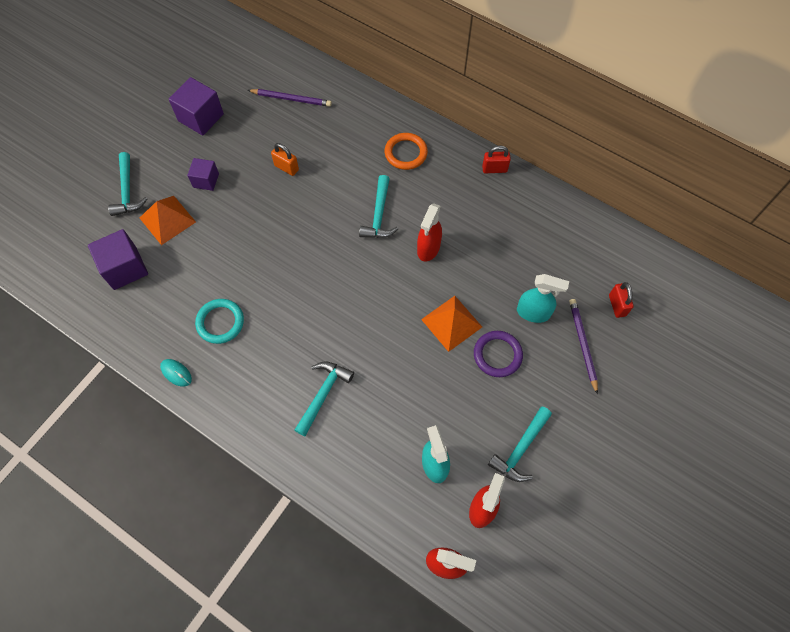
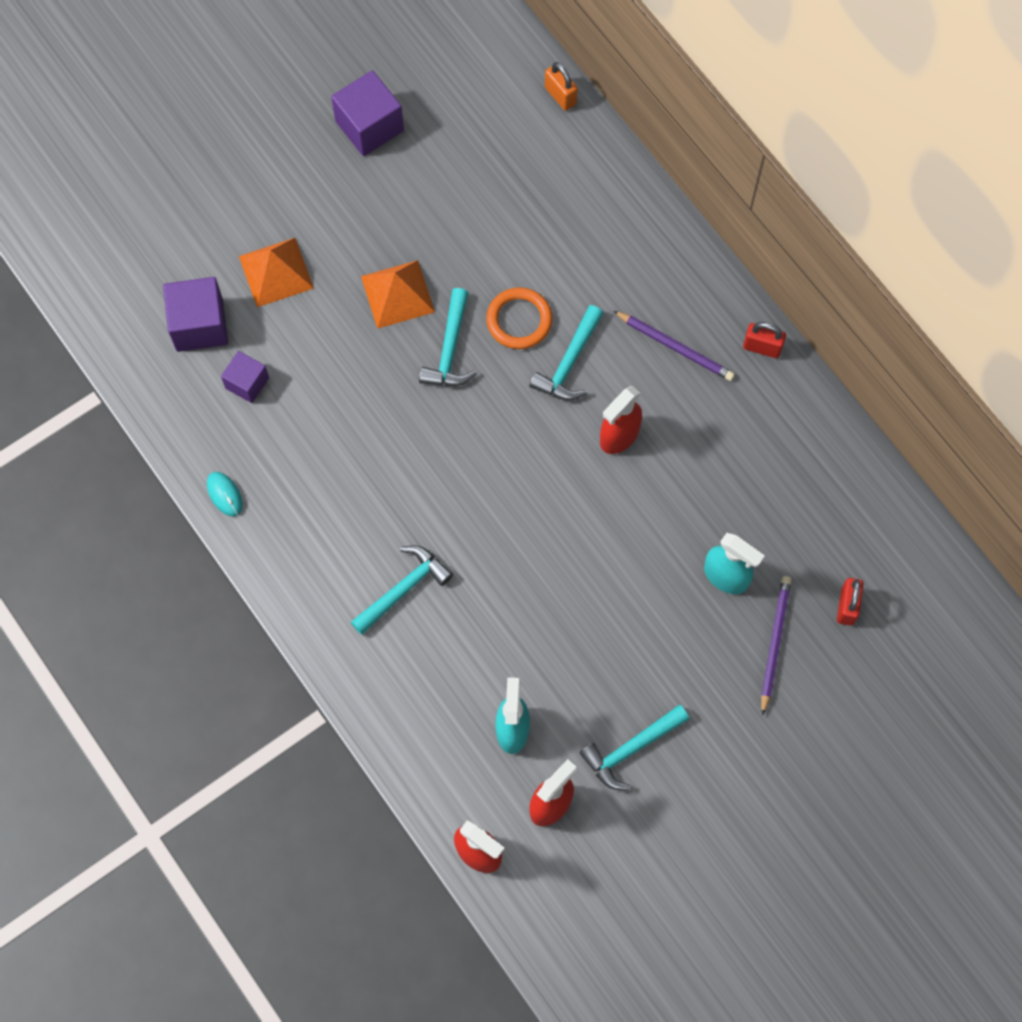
camera: 20 degrees right, 5 degrees up
turquoise hammer [108,152,147,216] -> turquoise hammer moved to [419,288,477,386]
purple cube [187,158,219,191] -> purple cube moved to [221,351,269,403]
turquoise ring [195,299,244,344] -> none
purple pencil [248,89,332,107] -> purple pencil moved to [613,311,735,381]
orange padlock [271,143,299,176] -> orange padlock moved to [545,62,578,111]
orange ring [385,133,428,170] -> orange ring moved to [486,287,553,349]
orange pyramid [421,296,482,352] -> orange pyramid moved to [361,260,435,329]
purple ring [474,331,523,377] -> none

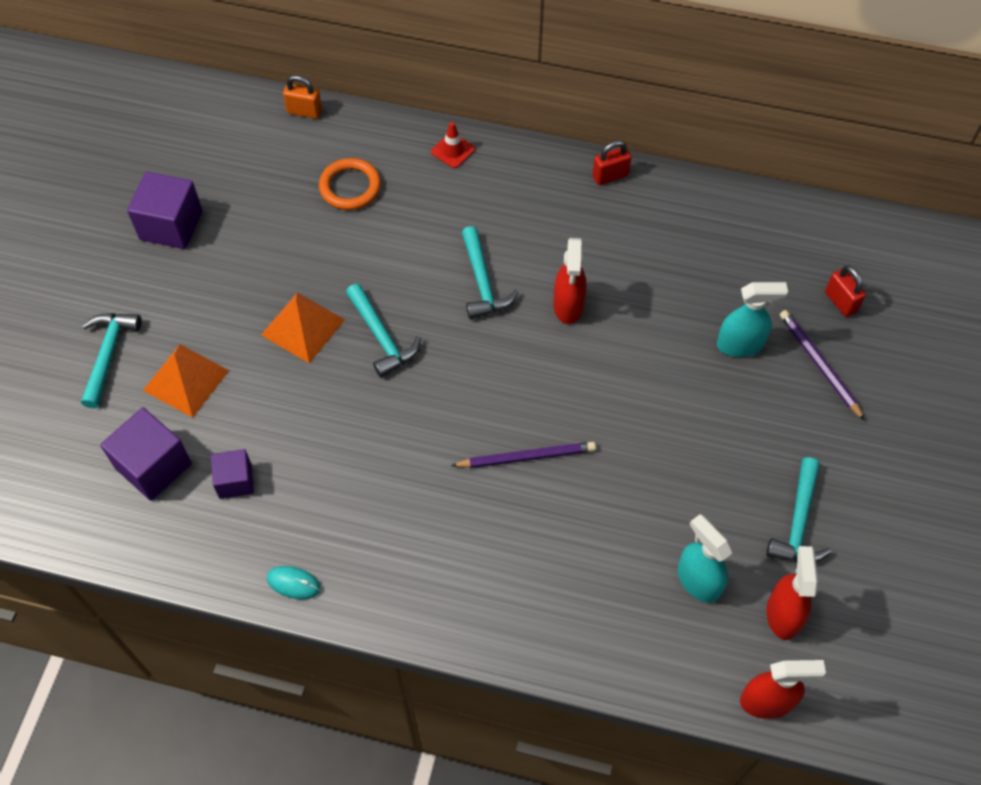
camera: 40 degrees left, 10 degrees down
turquoise hammer [351,545,453,635] -> turquoise hammer moved to [81,313,142,409]
orange ring [486,287,553,349] -> orange ring moved to [319,158,381,210]
purple pencil [613,311,735,381] -> purple pencil moved to [451,442,596,468]
none -> red traffic cone [431,122,475,168]

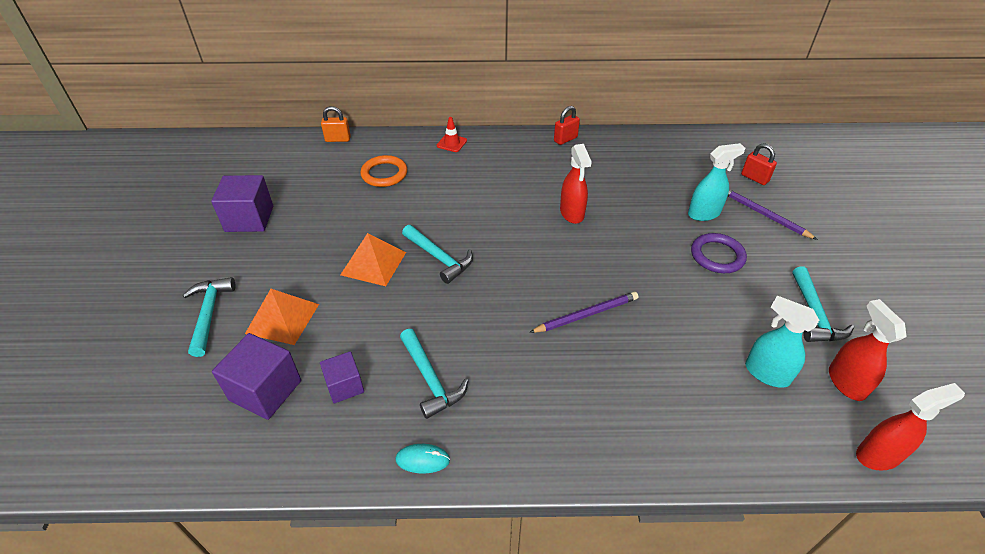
camera: 15 degrees left, 15 degrees down
turquoise hammer [462,226,519,319] -> turquoise hammer moved to [400,329,468,419]
none -> purple ring [691,233,747,273]

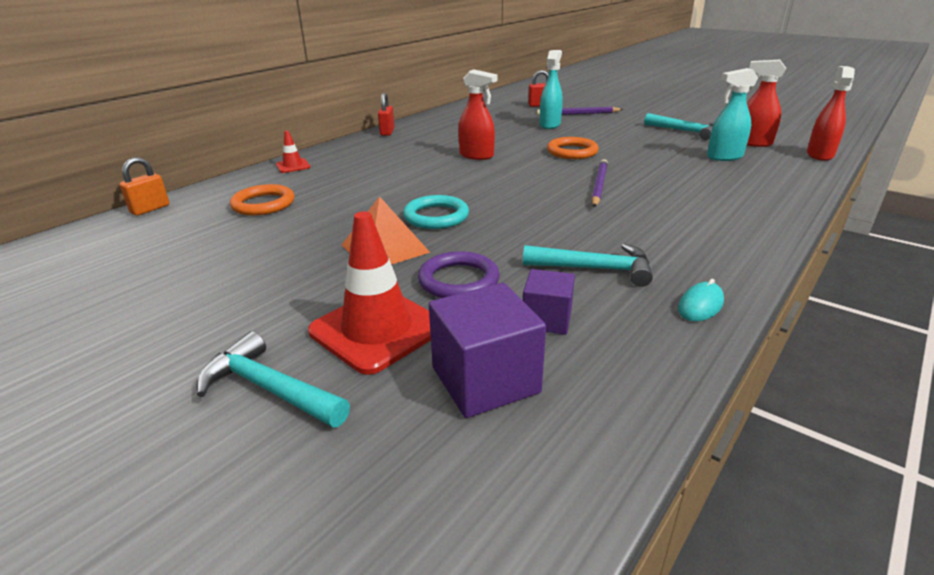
camera: 50 degrees left, 15 degrees down
purple cube [211,175,273,232] -> none
orange pyramid [245,289,319,345] -> red traffic cone [308,212,431,375]
turquoise hammer [402,225,473,284] -> turquoise ring [403,195,469,229]
purple ring [691,233,747,273] -> purple ring moved to [418,251,499,298]
none -> orange ring [547,137,599,159]

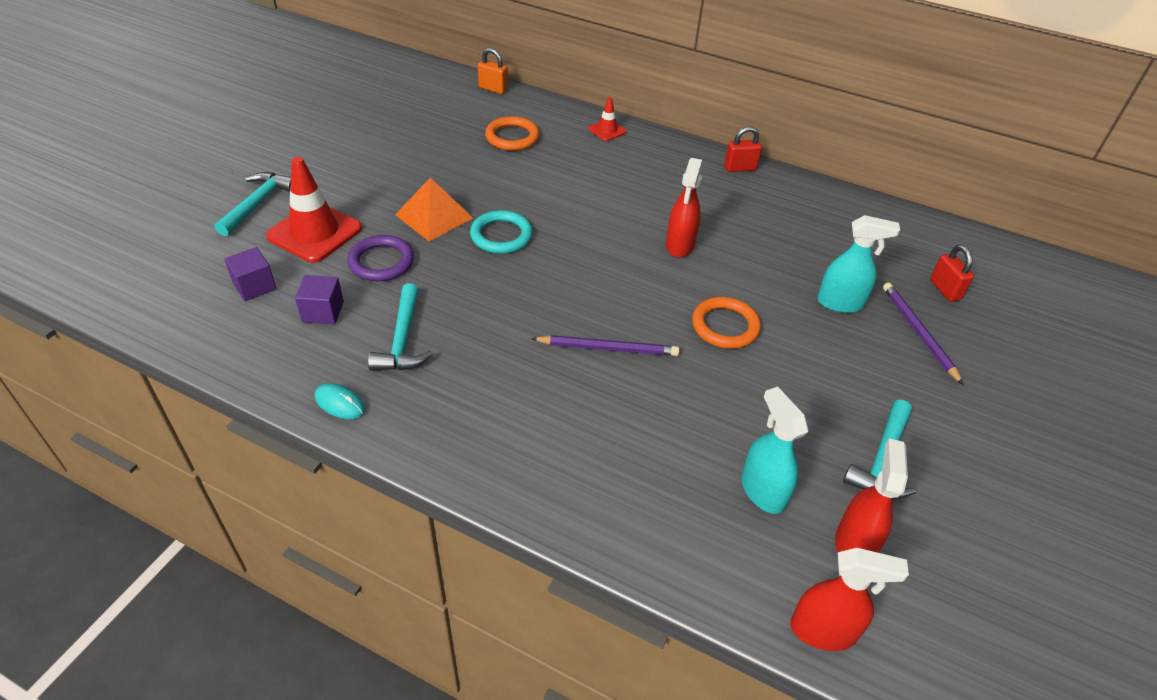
camera: 75 degrees right, 15 degrees up
purple cube [429,283,546,418] -> purple cube [224,247,276,301], size x0.62

